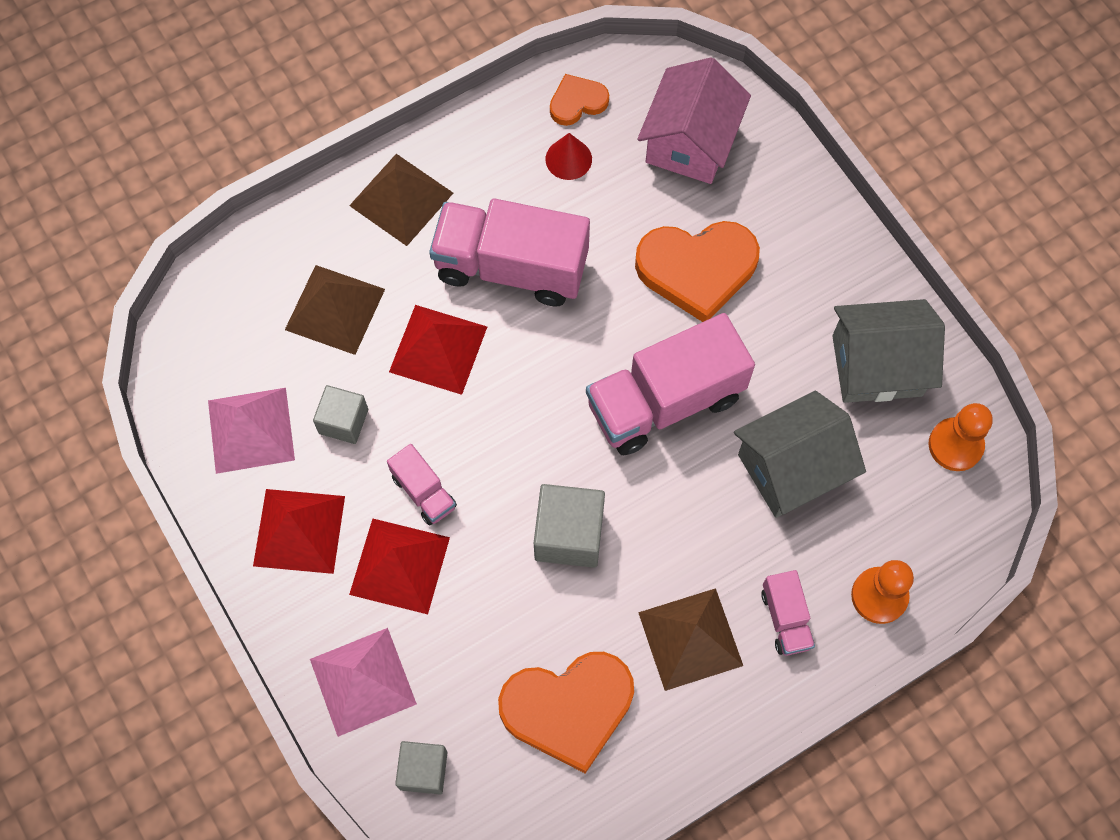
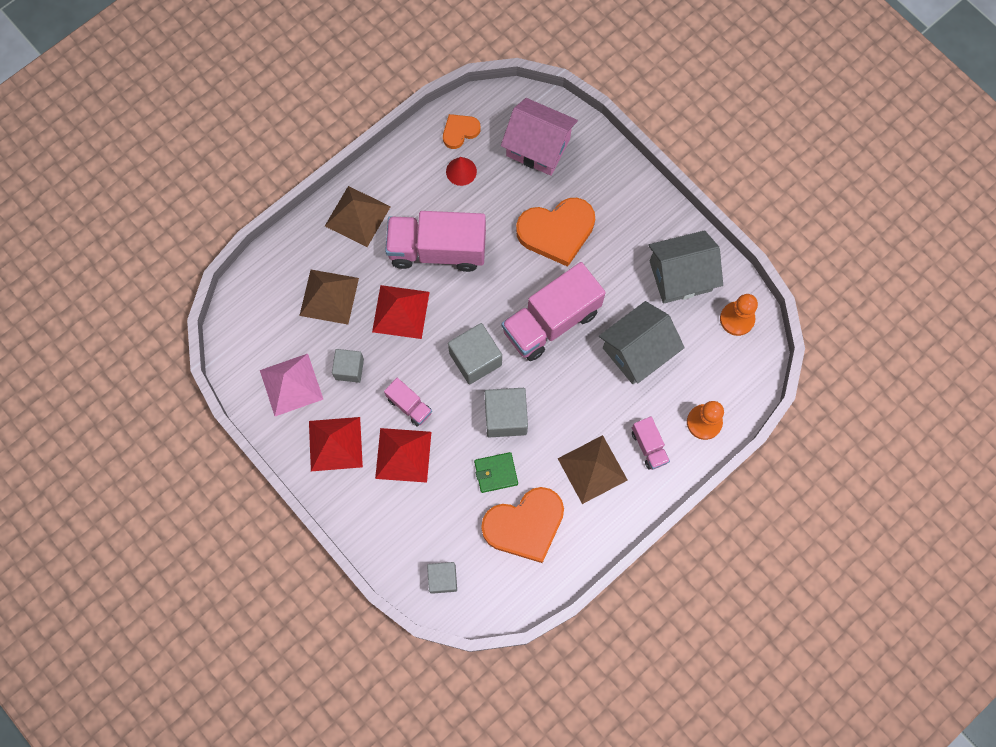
camera: 10 degrees left, 5 degrees up
pink pyramid [310,628,417,737] -> none
pink house [637,57,751,184] -> pink house turned 75 degrees counterclockwise [501,98,578,176]
none -> grey cube [448,323,502,384]
none -> green wallet [474,452,518,493]

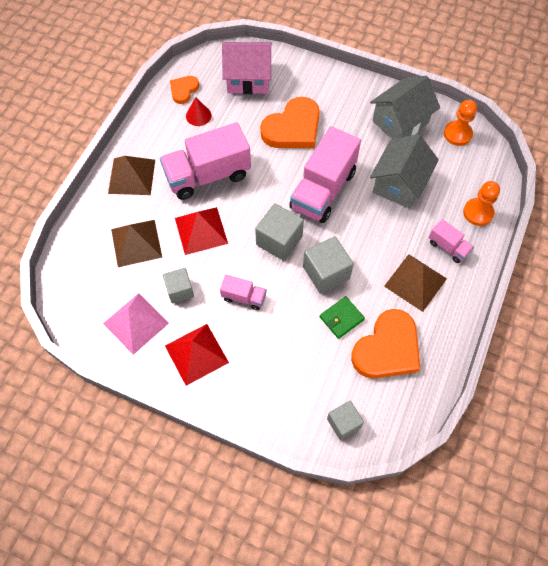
camera: 25 degrees left, 10 degrees down
red pyramid [375,428,431,483] -> none

